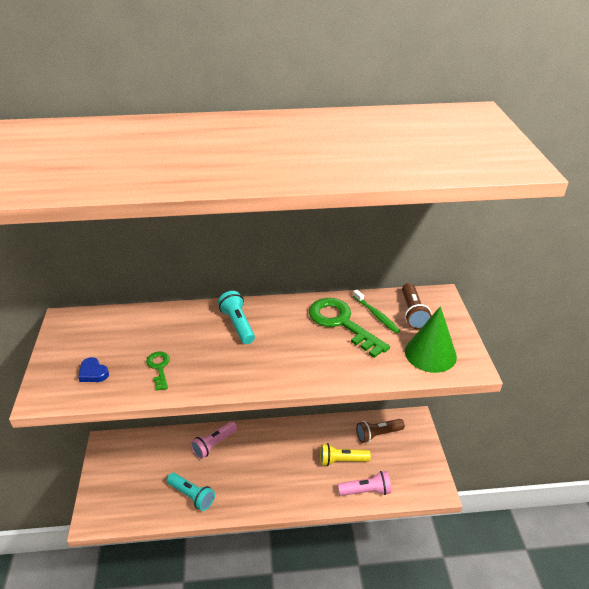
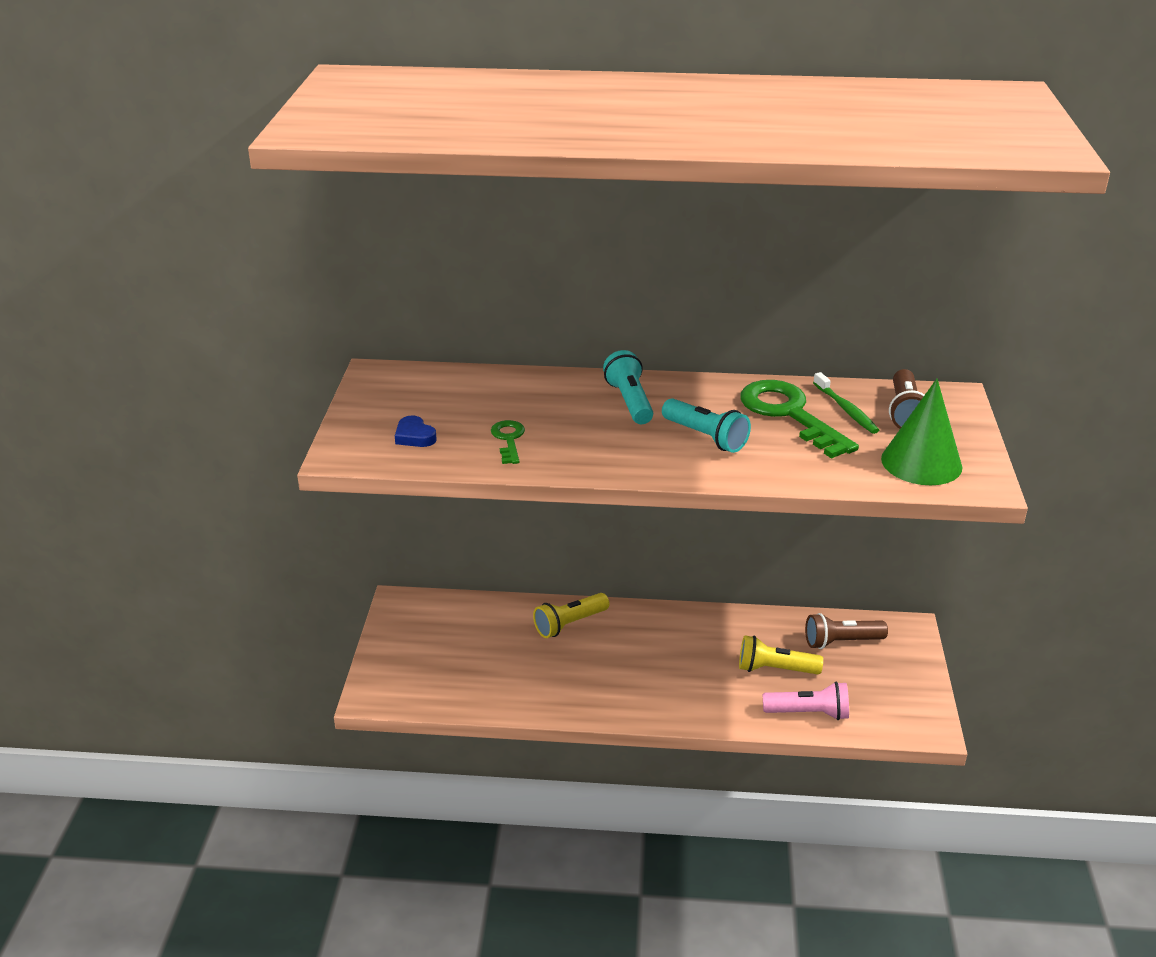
camera: 10 degrees right, 5 degrees down
turquoise flashlight [167,473,215,511] -> turquoise flashlight moved to [662,398,751,453]
pink flashlight [191,422,237,459] -> yellow flashlight [533,593,610,638]

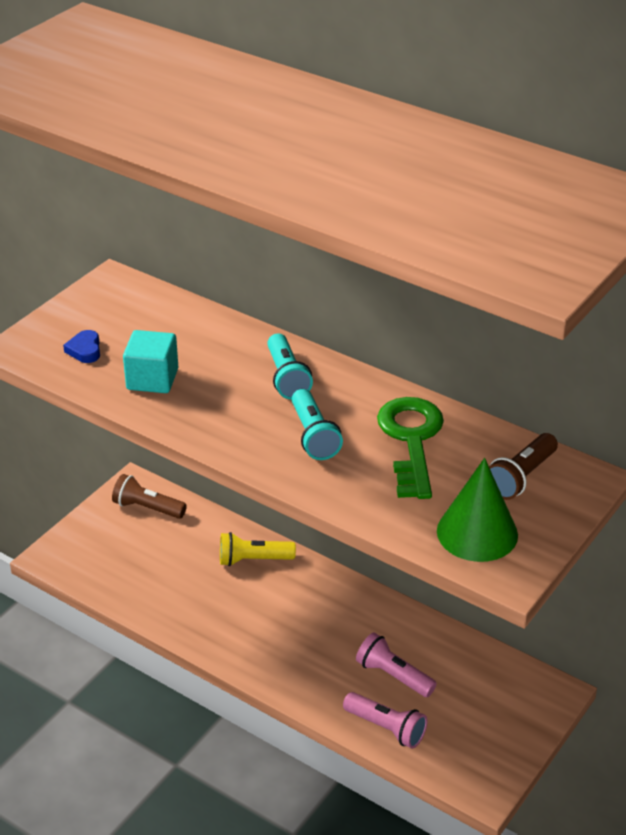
camera: 30 degrees right, 5 degrees up
green key [491,420,525,464] -> turquoise cube [123,330,178,393]
turquoise flashlight [603,350,653,424] -> turquoise flashlight turned 150 degrees clockwise [267,334,313,400]
yellow flashlight [739,635,823,675] -> pink flashlight [356,632,437,697]
brown flashlight [805,613,888,649] -> brown flashlight moved to [112,474,187,519]
green toothbrush [813,372,879,434] -> none

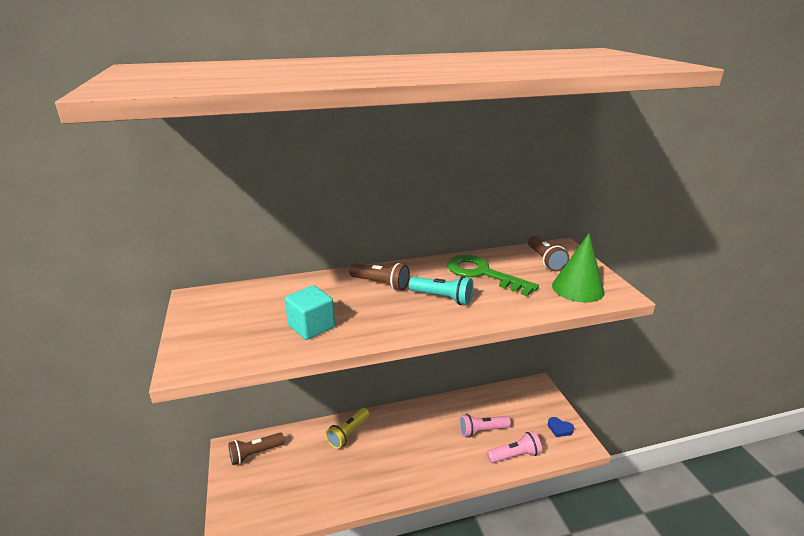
camera: 50 degrees left, 10 degrees down
blue heart [63,330,100,363] -> blue heart moved to [548,417,574,437]
turquoise flashlight [267,334,313,400] -> brown flashlight [349,263,410,291]

